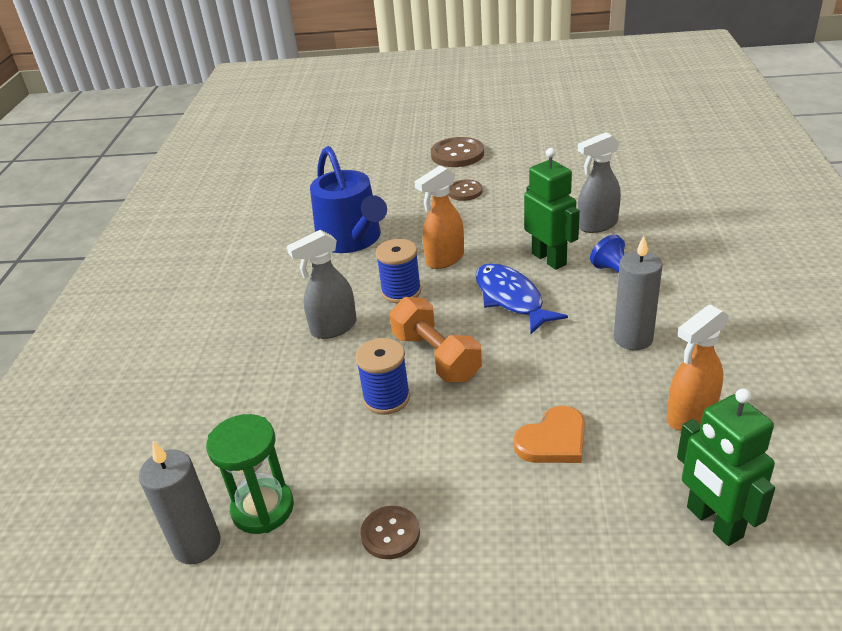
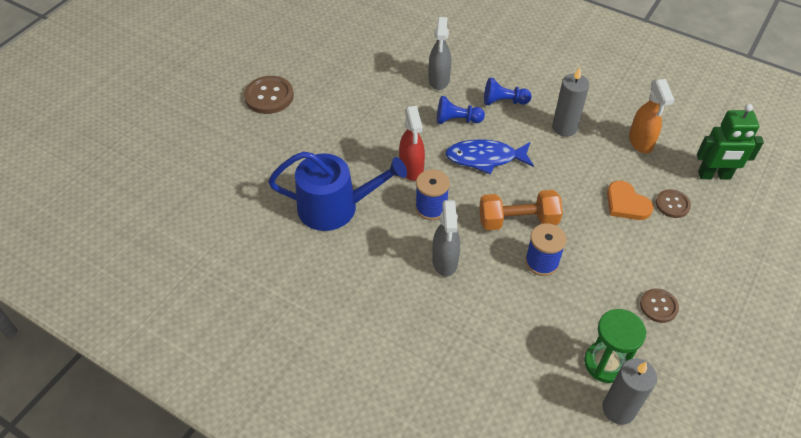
camera: 65 degrees left, 15 degrees up
orange spray bottle [414,166,464,269] -> red spray bottle [399,106,425,181]
brown button [448,180,483,201] -> brown button moved to [656,189,691,218]
orange heart [514,406,585,463] -> orange heart turned 150 degrees clockwise [607,180,654,220]
green robot [524,148,580,270] -> blue pawn [437,96,485,124]

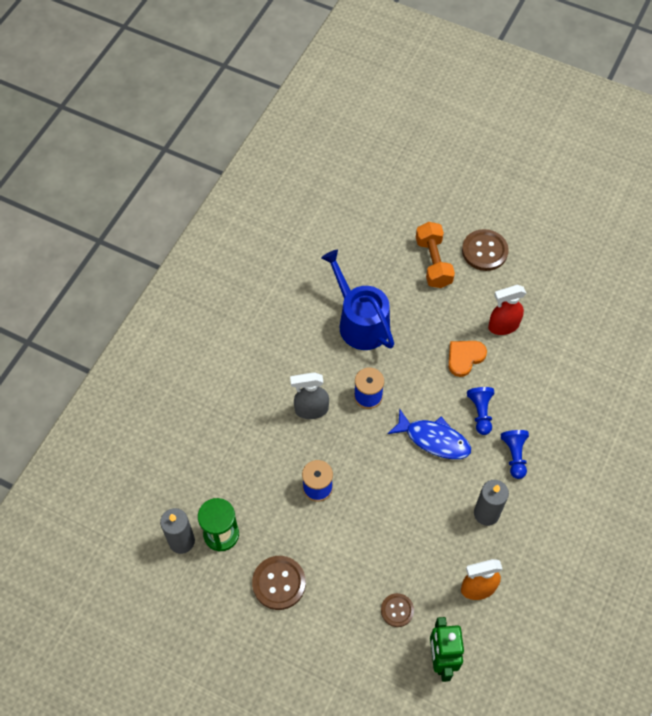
camera: 85 degrees right, 10 degrees up
blue watering can [268,151,407,231] -> blue watering can turned 150 degrees clockwise [321,250,394,350]
red spray bottle [399,106,425,181] -> red spray bottle moved to [488,285,526,335]
grey spray bottle [429,17,451,90] -> none
blue fish [445,139,534,174] -> blue fish turned 120 degrees clockwise [388,408,471,459]
orange dumbbell [479,190,563,231] -> orange dumbbell moved to [416,222,455,288]
orange heart [607,180,654,220] -> orange heart moved to [448,341,487,377]
brown button [640,288,679,323] -> brown button [252,556,306,610], size x1.64

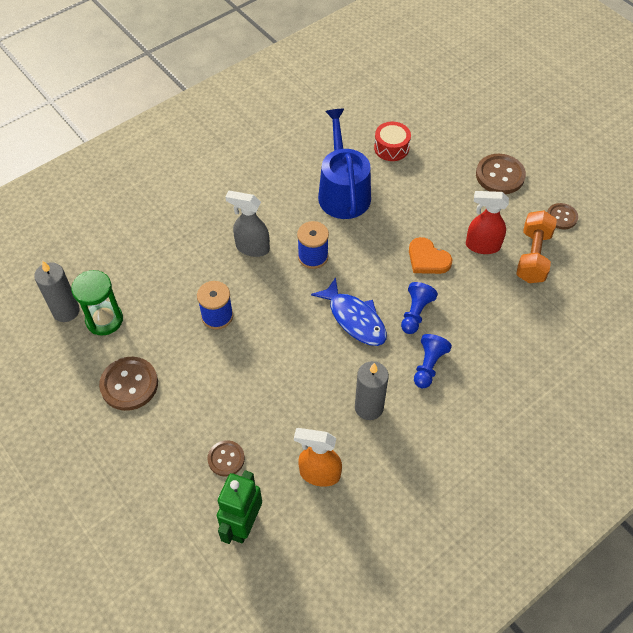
camera: 25 degrees right, 5 degrees down
orange dumbbell [416,222,455,288] -> orange dumbbell moved to [516,210,557,283]
orange heart [448,341,487,377] -> orange heart turned 120 degrees counterclockwise [409,237,452,274]
none -> red drum [374,122,411,161]
none -> brown button [547,203,578,229]

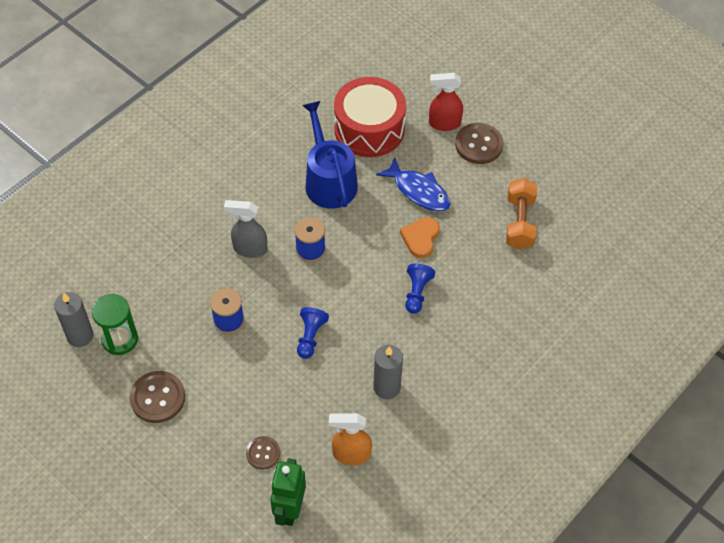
camera: 10 degrees left, 0 degrees up
blue fish [311,277,387,346] -> blue fish moved to [376,158,450,211]
red drum [374,122,411,161] -> red drum [334,77,406,157], size x2.01
orange heart [409,237,452,274] -> orange heart turned 75 degrees clockwise [400,217,440,258]
blue pawn [414,334,452,388] -> blue pawn moved to [297,307,329,359]
red spray bottle [466,191,509,254] -> red spray bottle moved to [429,73,463,131]
brown button [547,203,578,229] -> none

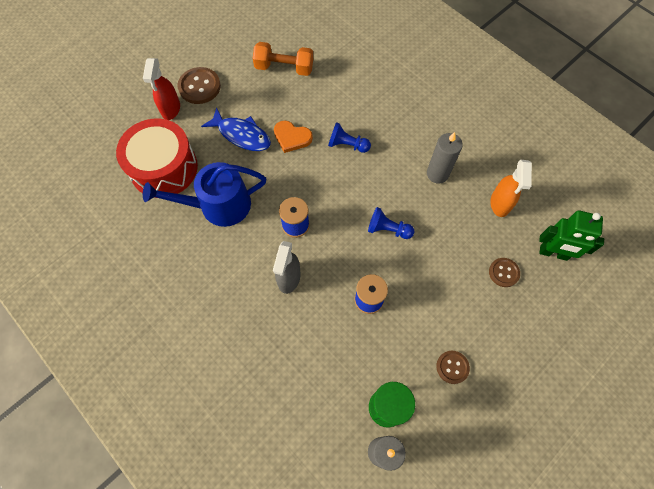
camera: 85 degrees left, 10 degrees up
brown button [129,371,185,423] -> brown button [436,351,470,384], size x0.61
blue fish [376,158,450,211] -> blue fish turned 75 degrees clockwise [201,107,271,151]

